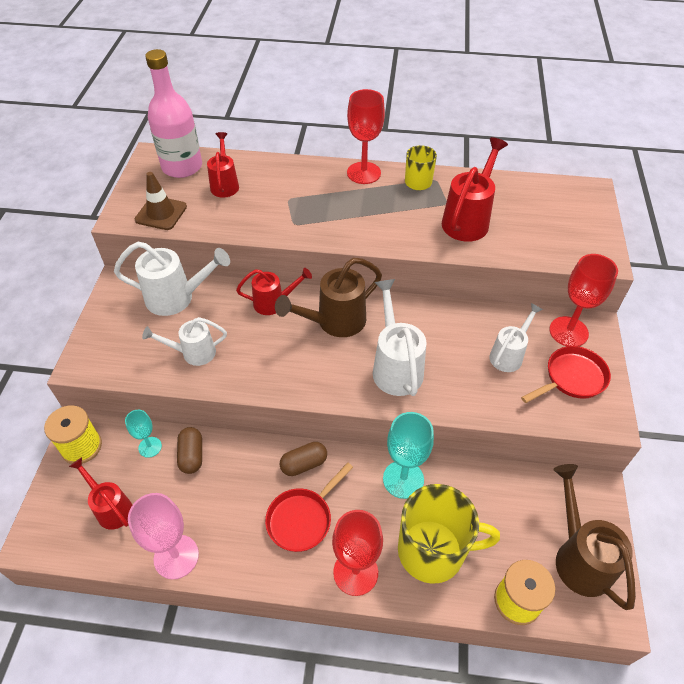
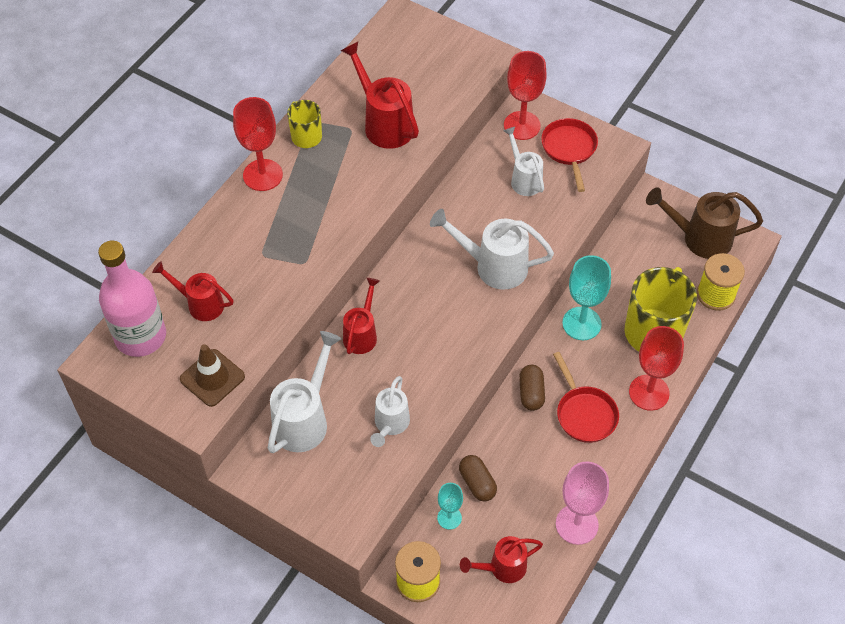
camera: 65 degrees left, 5 degrees up
brown capsule [177,427,202,474] -> brown capsule turned 45 degrees clockwise [459,455,497,502]
brown watering can [275,258,382,337] -> none

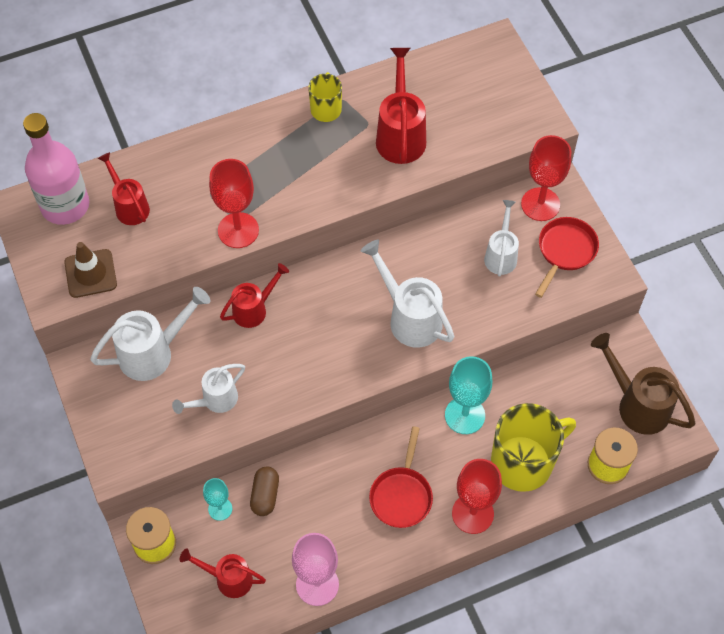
camera: 35 degrees right, 5 degrees up
red goblet [233,97,283,191] -> red goblet moved to [209,159,259,248]
brown capsule [519,365,545,411] -> none

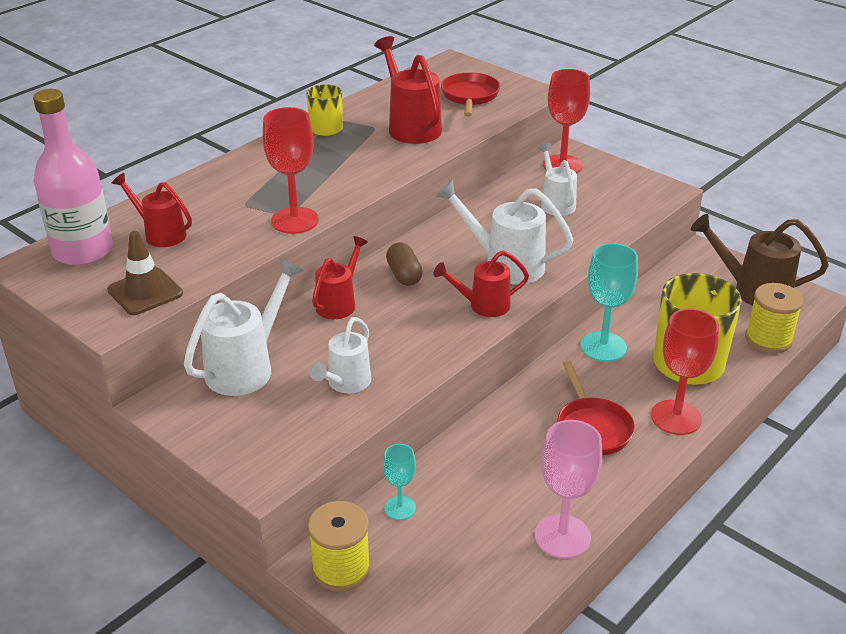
camera: 25 degrees left, 25 degrees down
red watering can [180,548,266,598] -> red watering can moved to [433,250,529,317]
brown capsule [250,467,279,516] -> brown capsule moved to [386,242,423,286]
red pan [535,217,599,298] -> red pan moved to [441,72,500,116]

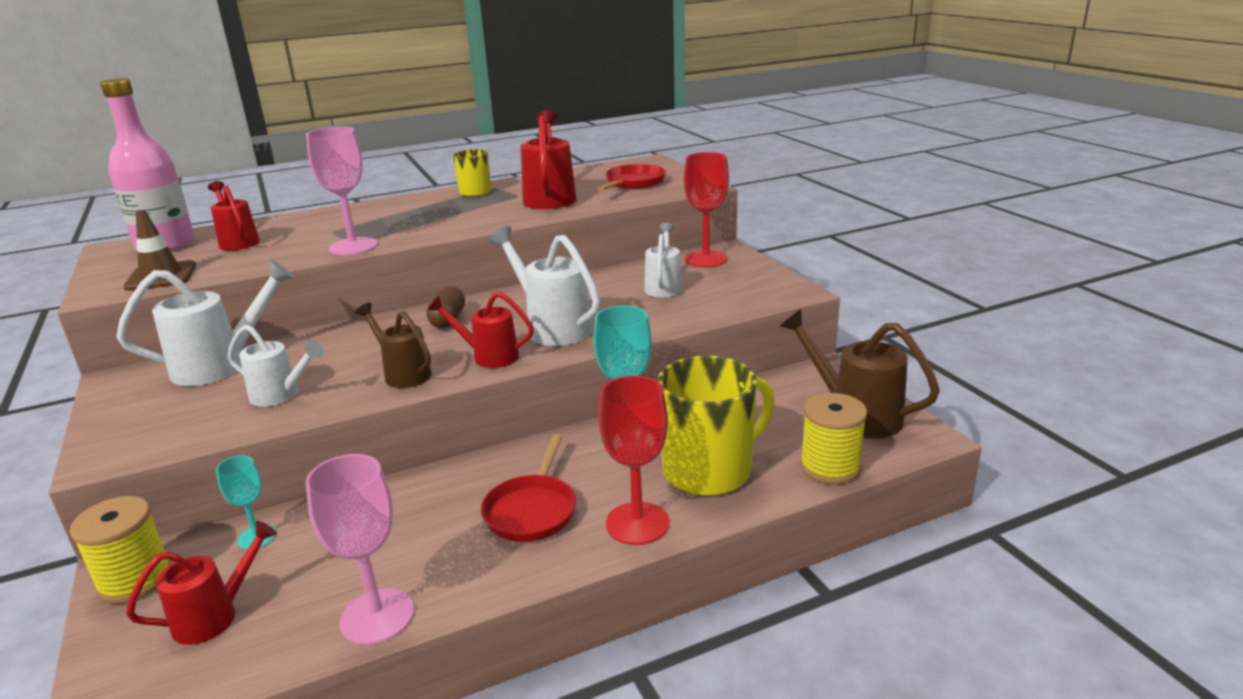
camera: 25 degrees right, 10 degrees down
red goblet [263,107,319,234] -> pink goblet [306,127,378,256]
white watering can [309,317,371,393] -> white watering can turned 120 degrees counterclockwise [228,324,324,407]
red watering can [312,236,368,319] -> red watering can moved to [126,521,277,645]
none -> brown watering can [355,303,432,388]

